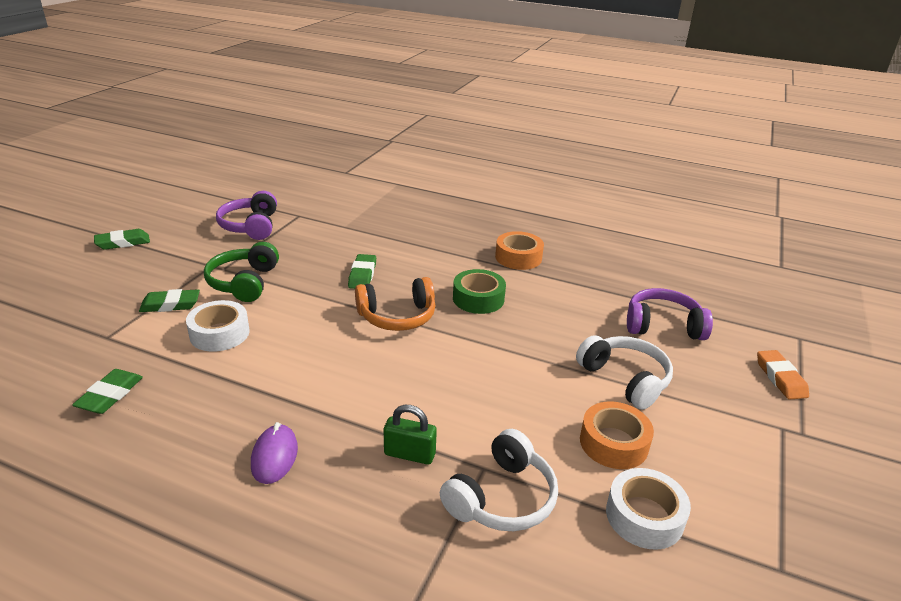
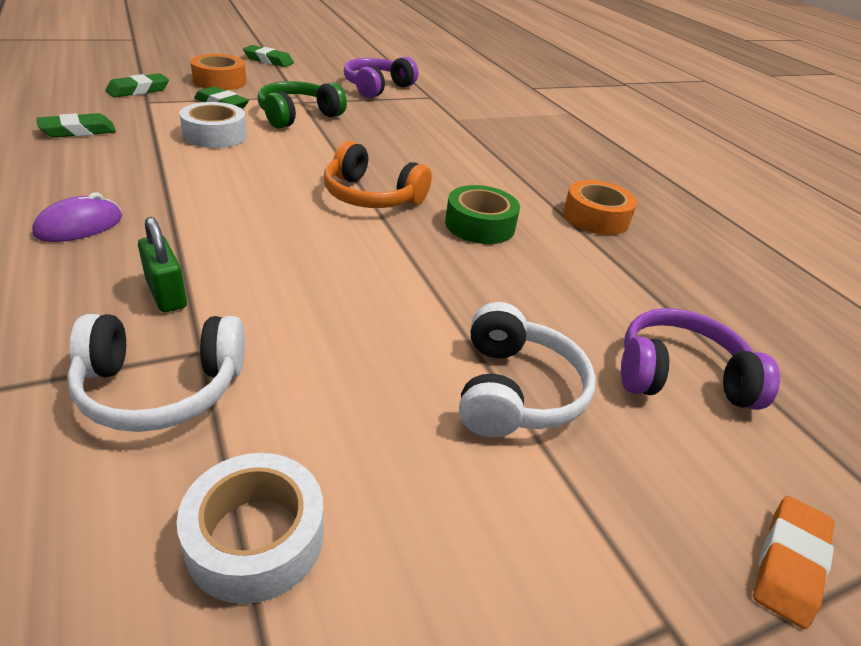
camera: 40 degrees right, 5 degrees up
green eraser [348,254,376,289] -> green eraser moved to [106,73,169,97]
orange tape [580,401,654,469] -> orange tape moved to [190,54,246,90]
purple headphones [627,288,713,340] -> purple headphones turned 45 degrees counterclockwise [621,308,780,410]

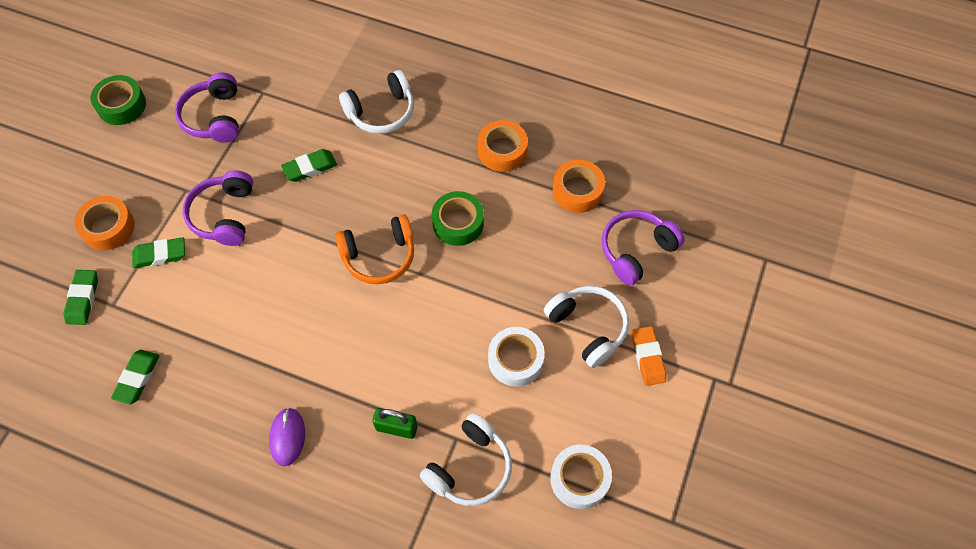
camera: 40 degrees left, 25 degrees up
white tape [180,102,247,148] -> white tape moved to [488,327,545,387]
green eraser [243,45,294,67] -> green eraser moved to [281,149,337,182]
green headphones [257,81,347,129] -> purple headphones [183,170,253,246]
orange eraser [753,496,835,629] -> orange eraser moved to [632,326,666,386]
none -> green tape [91,75,146,125]
none -> white headphones [339,70,414,134]
none -> orange tape [553,160,605,213]

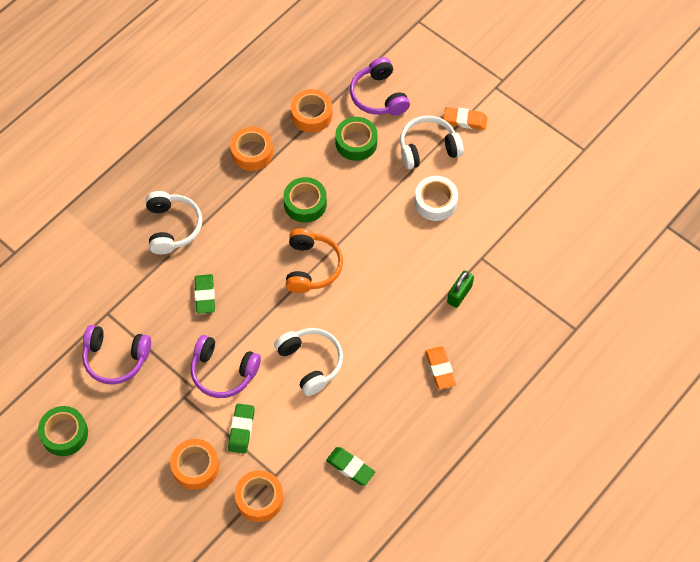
camera: 70 degrees left, 0 degrees up
green eraser [64,270,98,325] -> orange tape [235,470,284,522]
purple mouse [269,407,305,466] -> orange eraser [425,346,456,389]
white headphones [420,413,512,506] -> white headphones moved to [274,328,343,396]
white tape [550,445,612,509] -> none
none -> green tape [335,117,378,161]

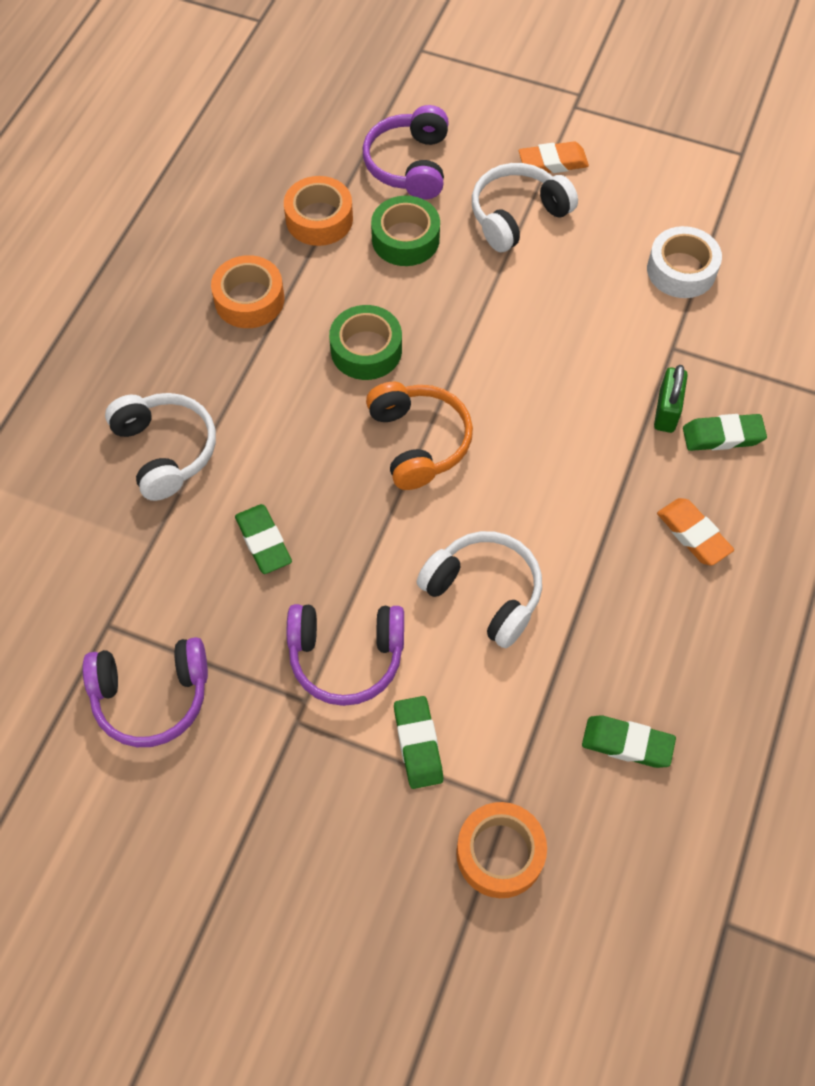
camera: 20 degrees left, 0 degrees up
green tape [38,406,88,456] -> none
orange tape [170,439,219,490] -> none
purple headphones [350,57,410,116] -> purple headphones turned 45 degrees clockwise [363,105,449,200]
white tape [415,176,458,221] -> white tape moved to [647,226,722,298]
none -> green eraser [683,414,767,451]

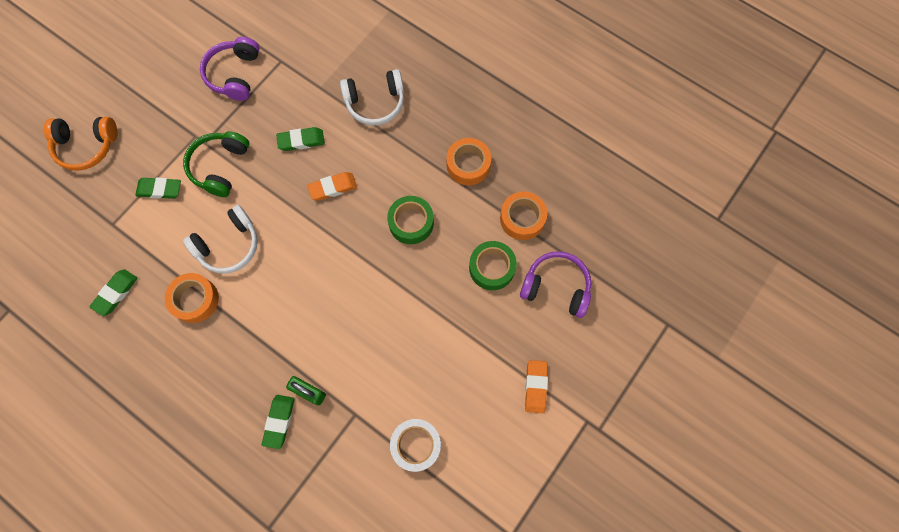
camera: 105 degrees right, 10 degrees up
purple headphones [287,604,404,706] -> green headphones [183,131,249,197]
orange headphones [366,382,473,490] -> orange headphones moved to [44,117,118,171]
orange tape [456,802,547,898] -> orange tape moved to [165,273,219,323]
white headphones [472,163,578,252] -> none
orange eraser [657,498,734,566] -> orange eraser moved to [307,172,357,201]

